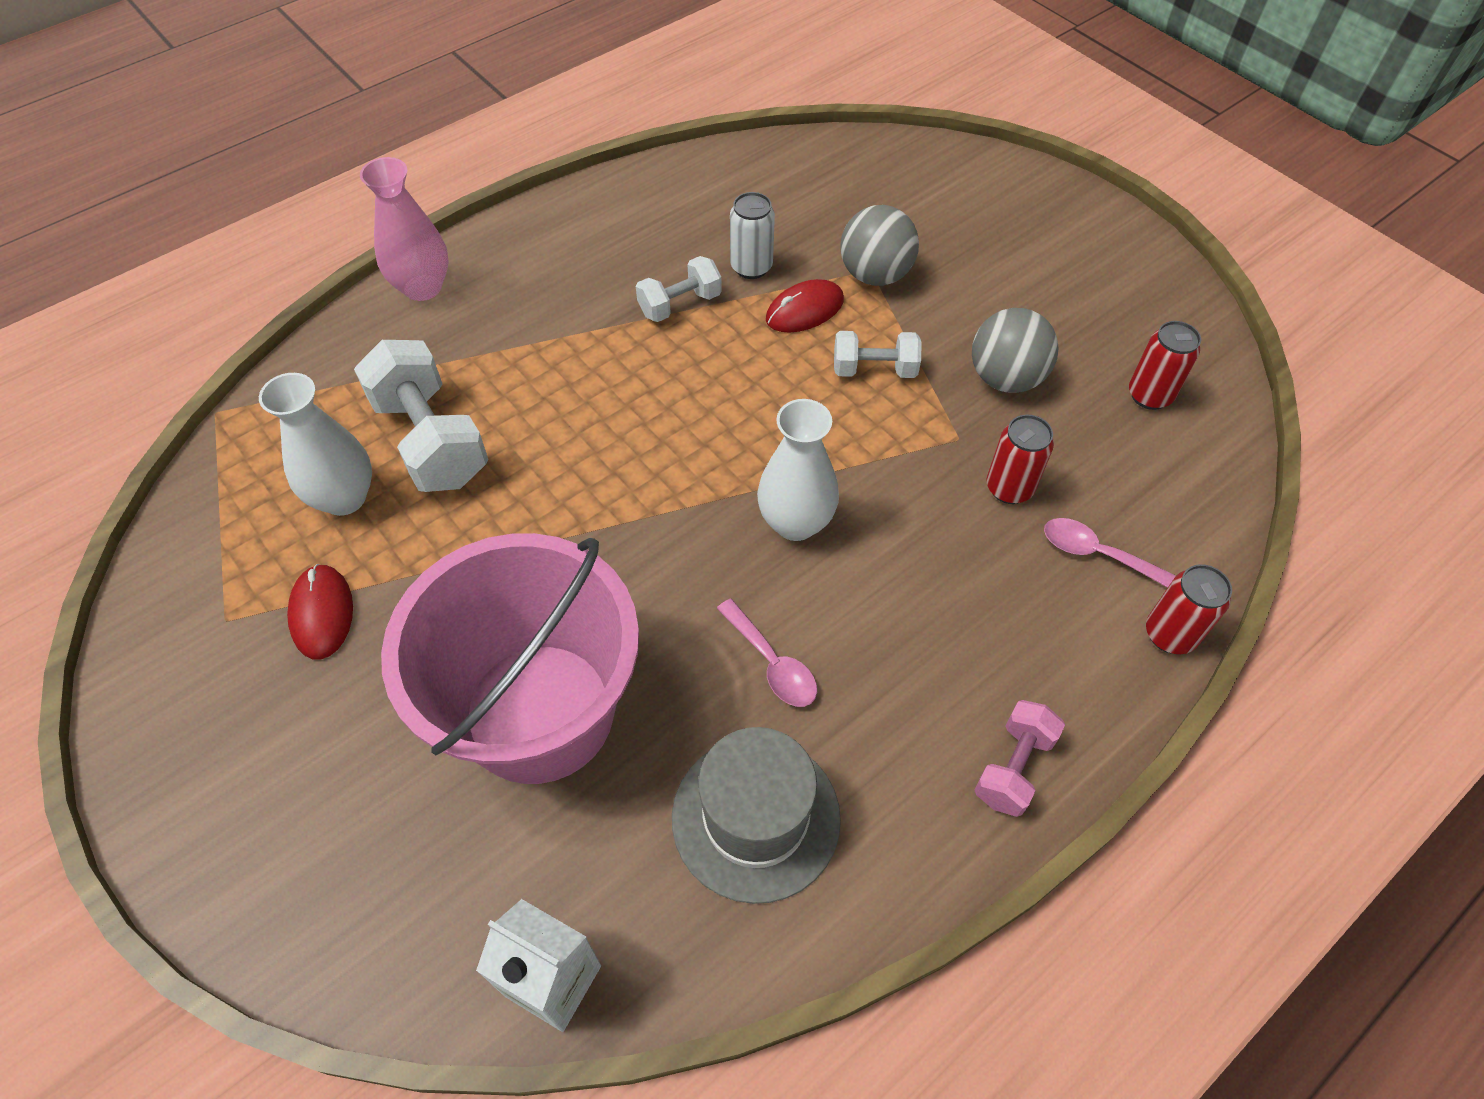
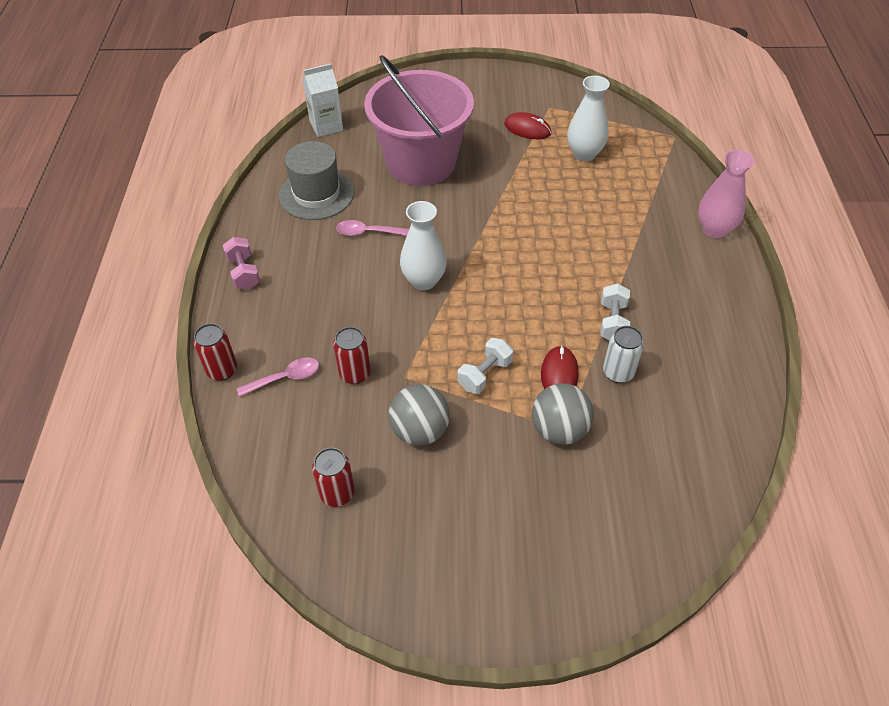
camera: 130 degrees right, 5 degrees down
white dumbbell [354,340,488,492] -> none

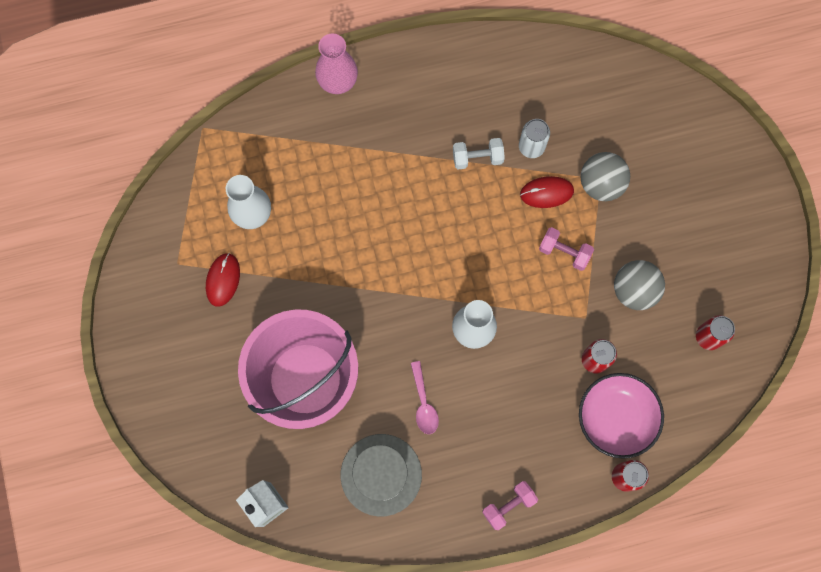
camera: 105 degrees left, 25 degrees up
pink spoon [237,358,319,397] -> pink bowl [579,373,664,459]
white dumbbell [458,338,513,394] -> pink dumbbell [539,227,594,271]

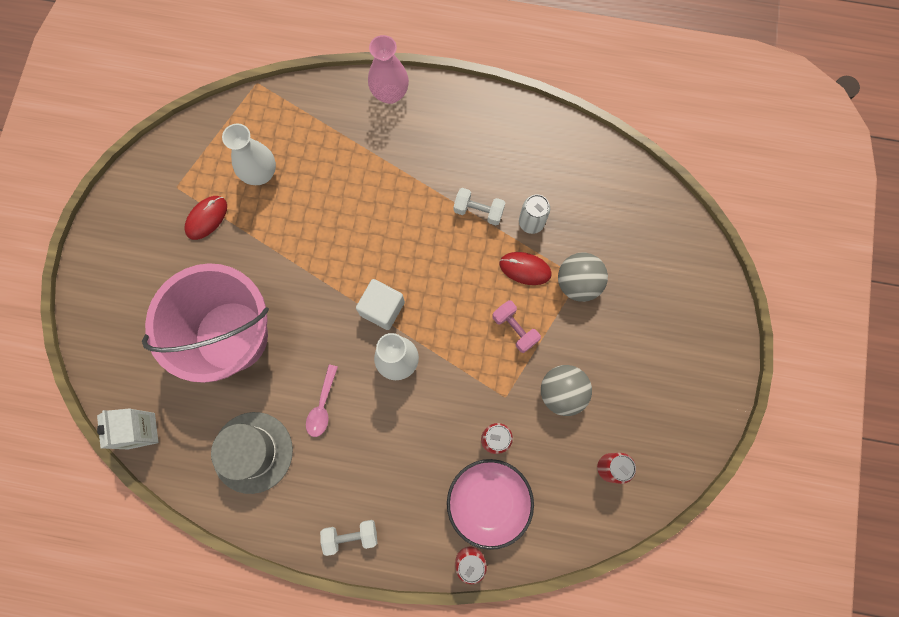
camera: 25 degrees right, 0 degrees up
pink dumbbell [482,481,538,530] -> white dumbbell [320,520,377,556]
none -> white cube [356,279,405,330]

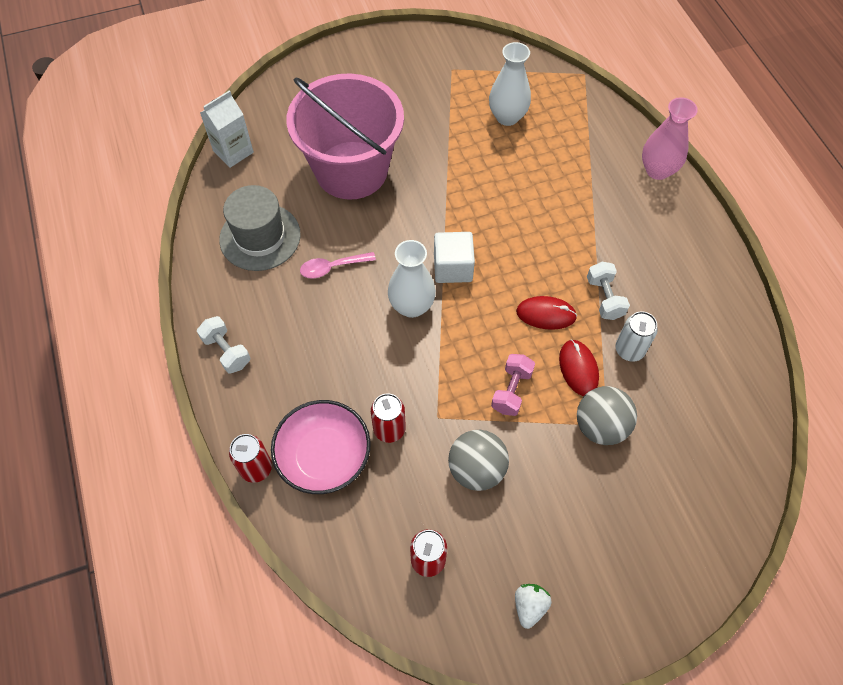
camera: 60 degrees right, 15 degrees down
red mouse [184,196,227,240] -> red mouse moved to [516,296,577,330]
none -> white strawberry [515,584,552,629]

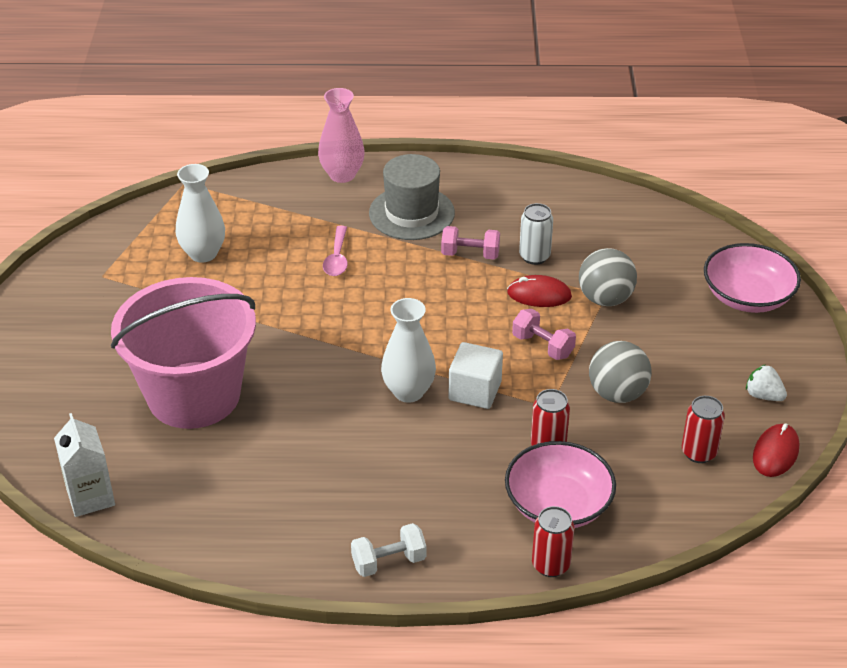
camera: 70 degrees left, 20 degrees down
grey hat [219,185,301,271] -> grey hat moved to [369,154,455,240]
pink spoon [300,252,376,278] -> pink spoon moved to [323,226,348,276]
white cube [434,232,475,283] -> white cube moved to [448,342,503,409]
red mouse [516,296,577,330] -> red mouse moved to [753,423,799,477]
white dumbbell [587,262,630,320] -> pink dumbbell [441,226,500,260]
none -> pink bowl [704,243,801,313]

